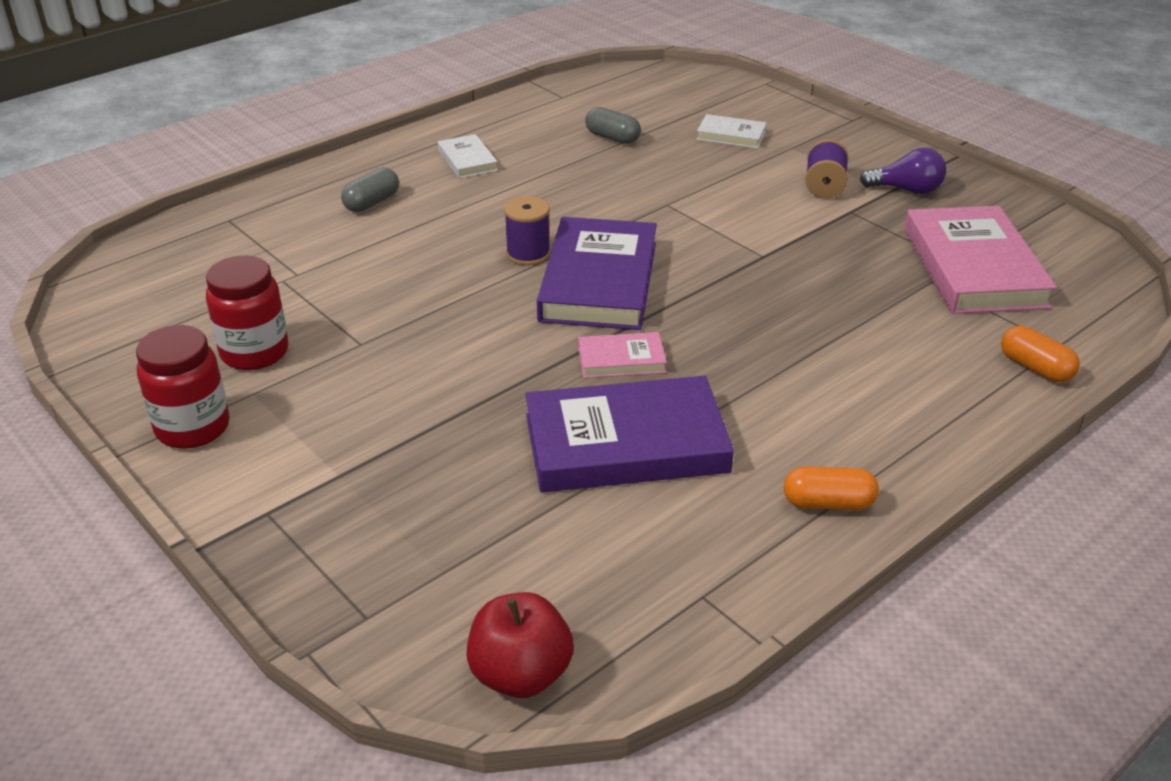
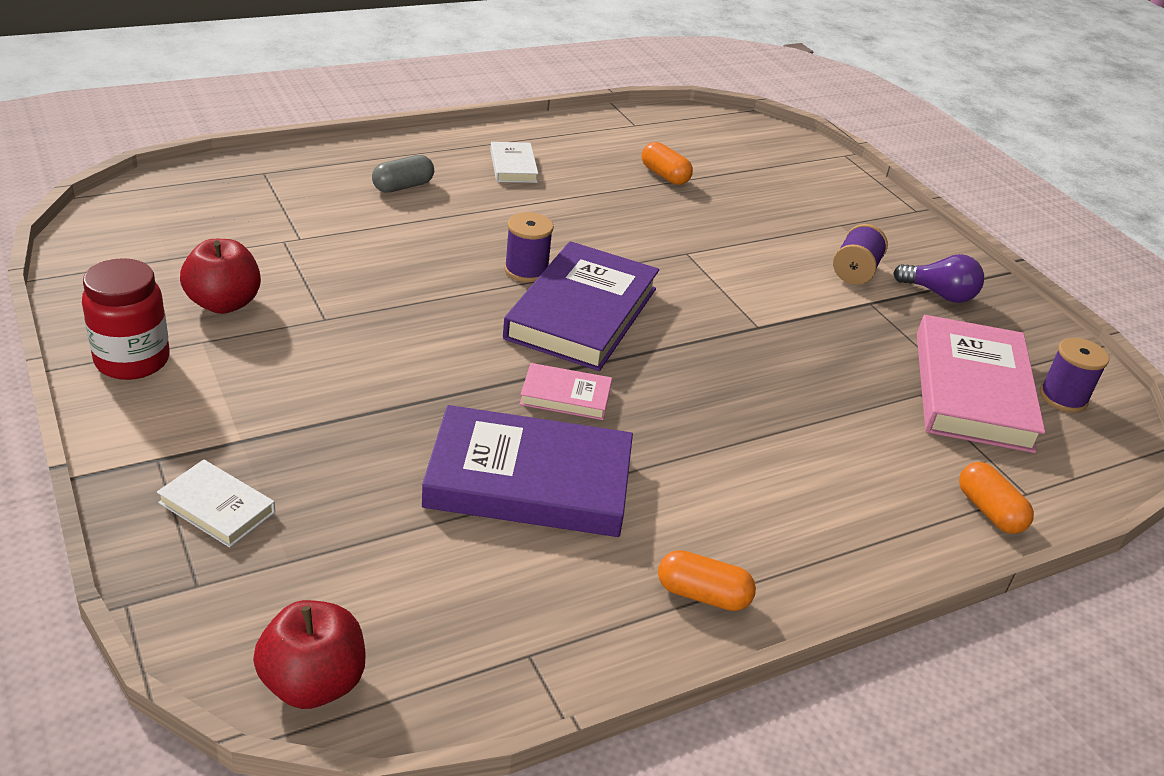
camera: 10 degrees right, 0 degrees up
red jar [206,256,288,370] -> red apple [180,239,261,314]
grey capsule [585,107,641,144] -> orange capsule [642,142,693,185]
white book [697,114,767,149] -> white book moved to [157,459,275,548]
none -> purple spool [1040,338,1109,412]

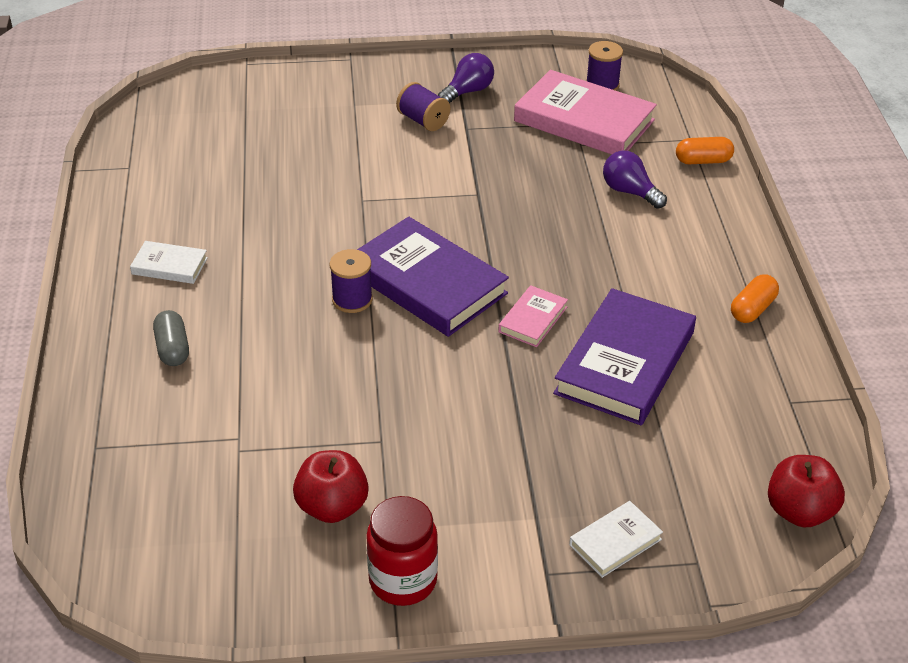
camera: 65 degrees left, 5 degrees up
orange capsule [642,142,693,185] -> none
none -> purple light bulb [603,151,667,209]

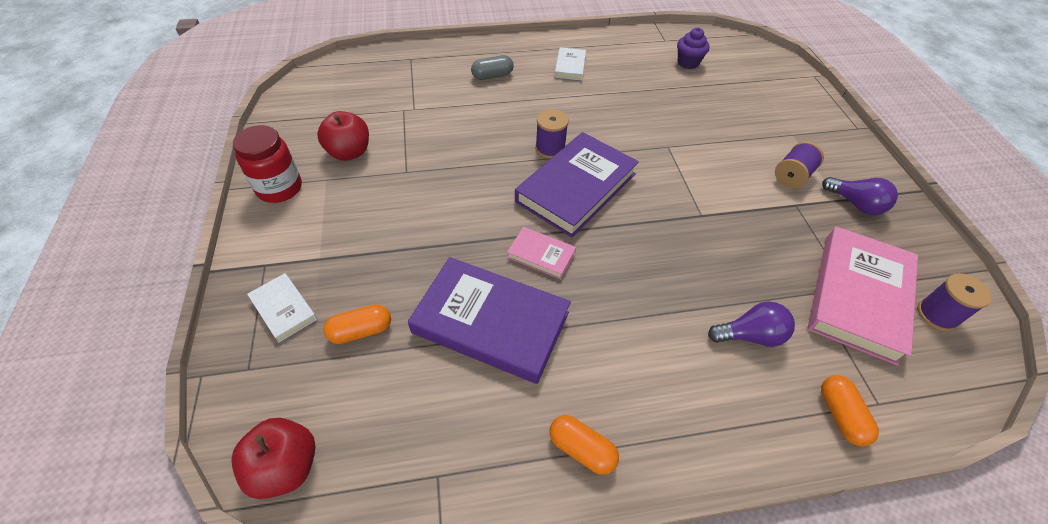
camera: 85 degrees right, 10 degrees up
purple light bulb [603,151,667,209] -> purple light bulb turned 45 degrees clockwise [708,302,795,347]
none -> orange capsule [323,304,391,344]
none -> purple cupcake [677,28,710,69]

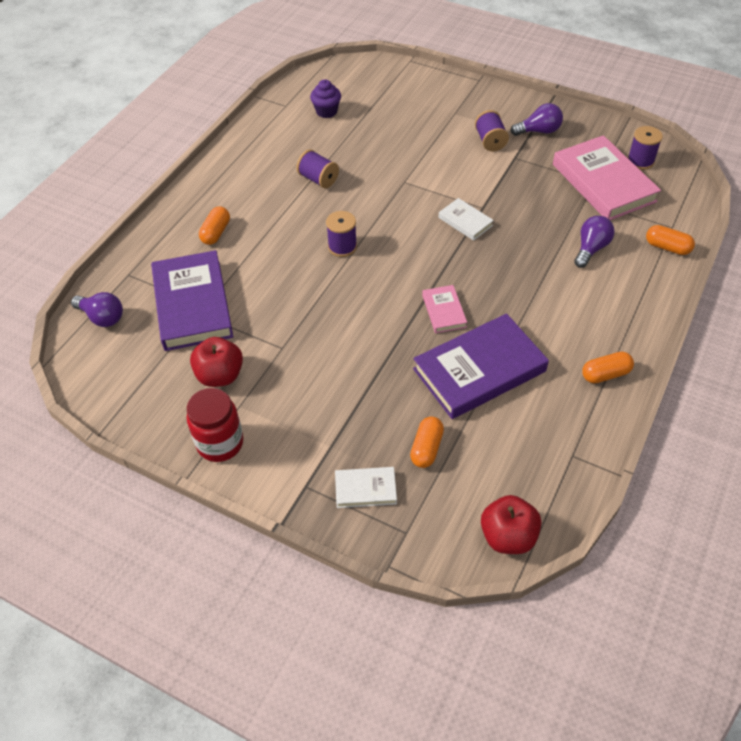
camera: 50 degrees left, 0 degrees up
grey capsule [471,55,514,80] -> orange capsule [199,206,230,245]
pink book [507,227,576,279] -> pink book turned 75 degrees counterclockwise [422,285,467,333]
purple book [515,132,639,237] -> purple book moved to [151,250,233,351]
white book [554,47,586,80] -> white book moved to [438,198,494,241]
none -> purple light bulb [71,292,123,327]
none -> purple spool [296,150,339,188]

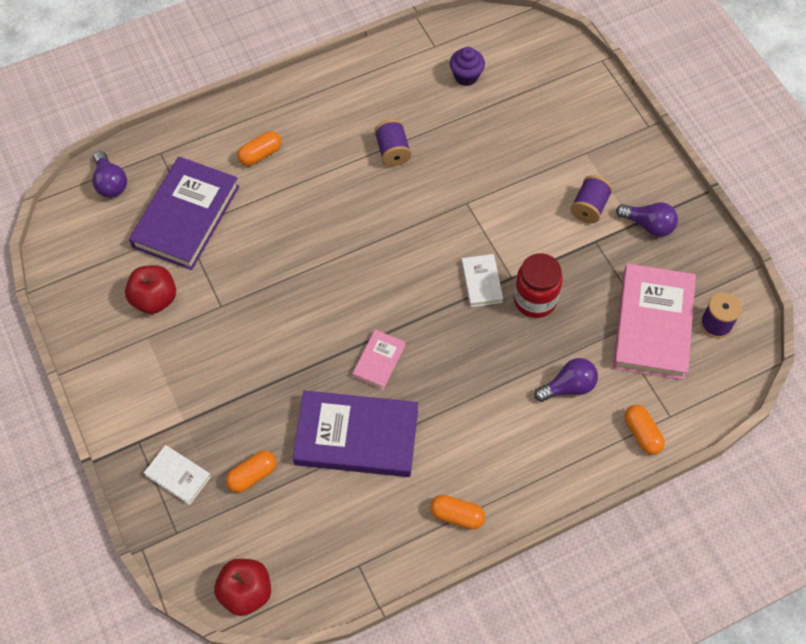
camera: 35 degrees right, 10 degrees up
red jar [187,388,243,462] -> red jar moved to [514,253,563,318]
purple spool [326,211,357,257] -> none

